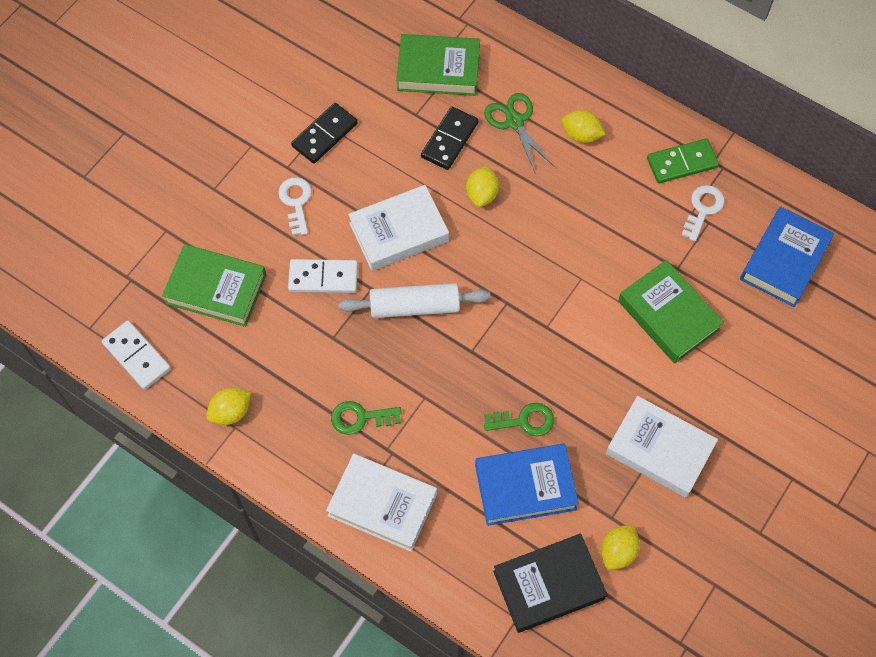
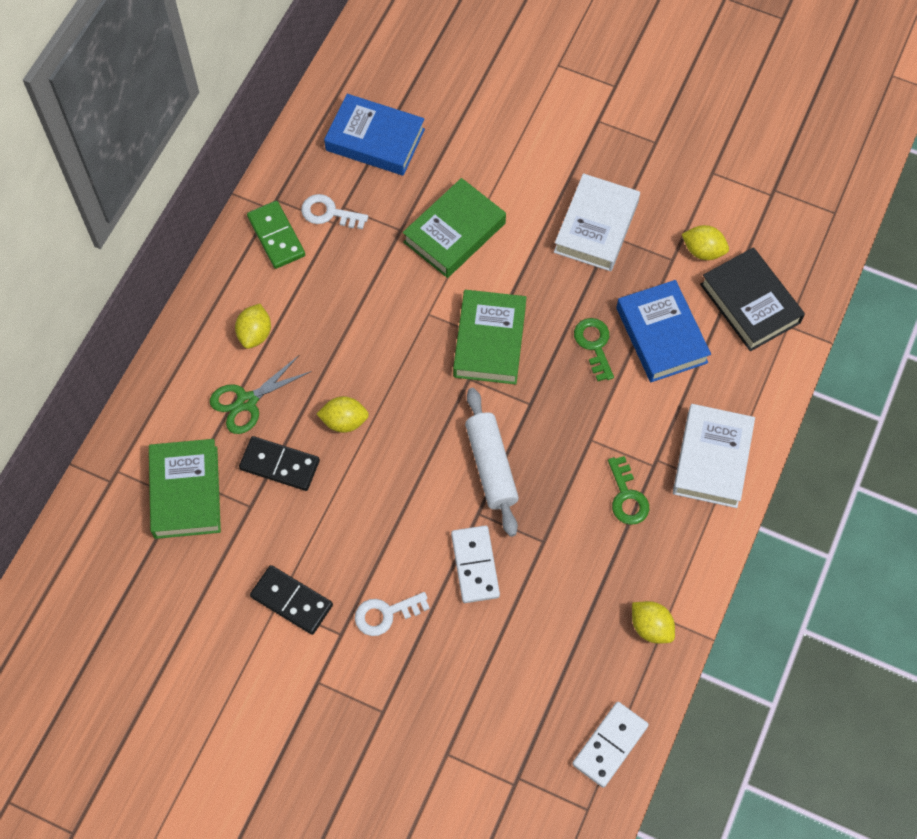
camera: 100 degrees left, 0 degrees up
green book [162,244,266,327] -> green book moved to [453,290,527,385]
white book [348,185,449,271] -> none

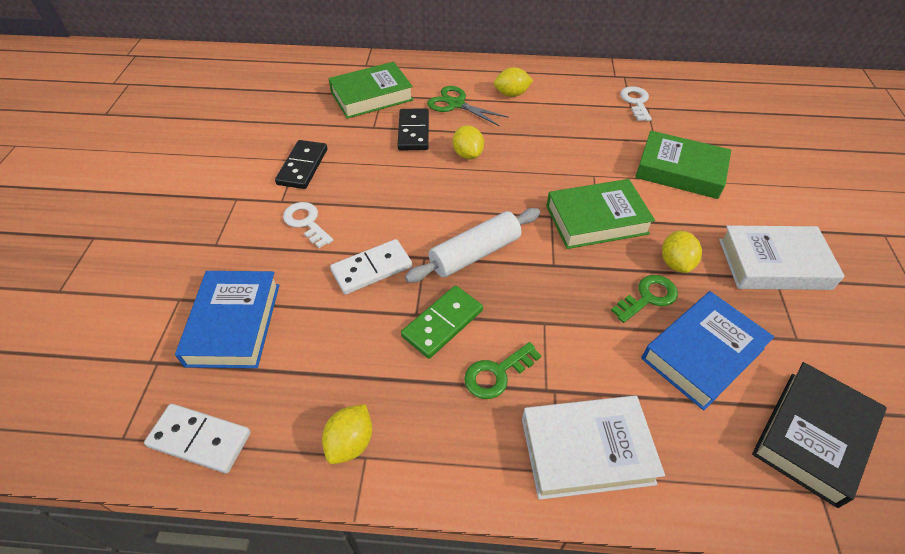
camera: 70 degrees right, 15 degrees down
green domino [247,201,305,269] -> green domino moved to [401,286,483,359]
blue book [324,94,425,175] -> blue book moved to [175,271,279,368]
yellow lemon [682,225,729,260] -> yellow lemon moved to [662,231,702,273]

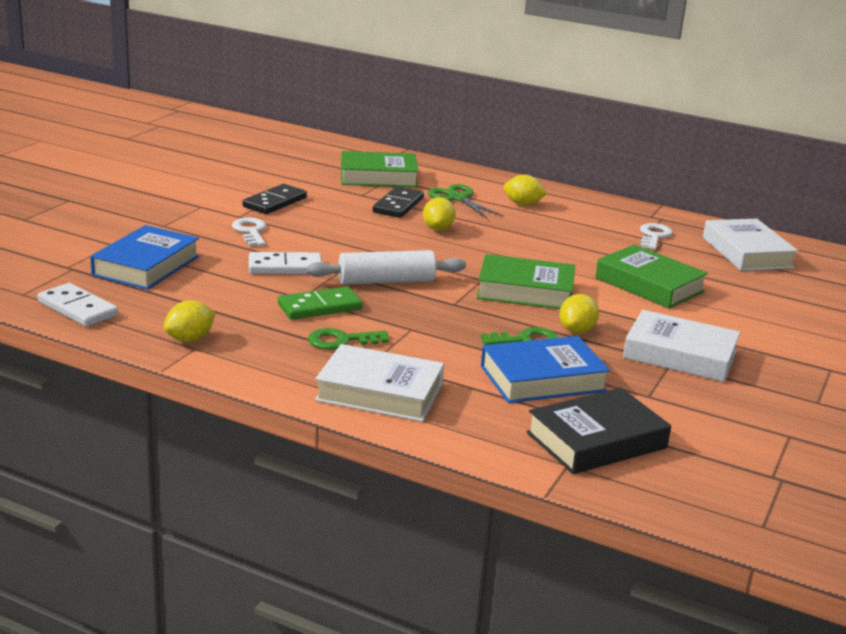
camera: 20 degrees right, 25 degrees down
none -> white book [703,219,798,271]

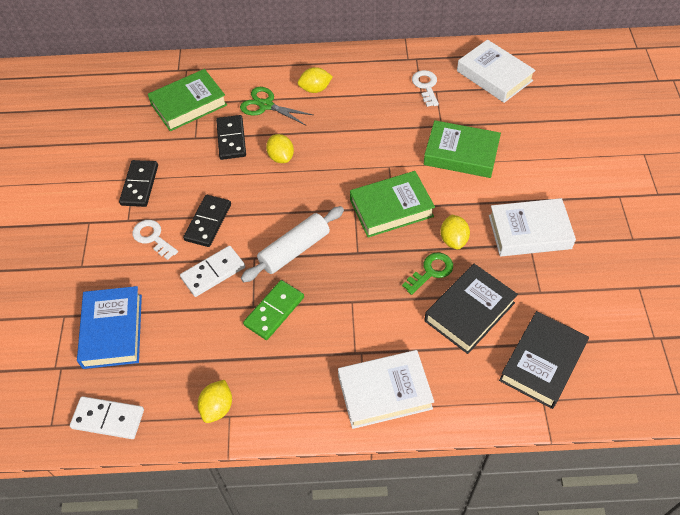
camera: 25 degrees left, 30 degrees up
green key [308,328,389,350] -> none
blue book [481,336,610,403] -> black book [424,264,518,354]
none -> black domino [183,195,231,247]

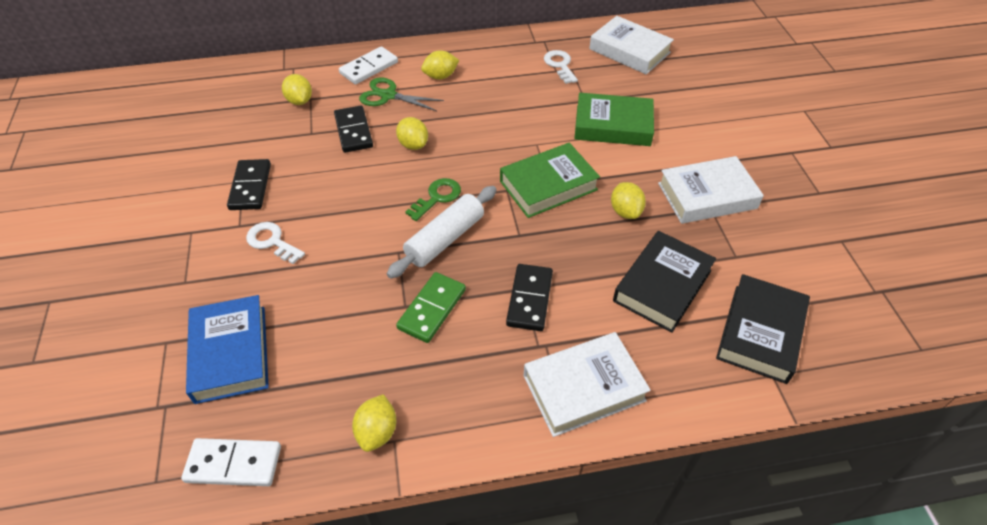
camera: 10 degrees left, 5 degrees down
green book [148,69,227,131] -> yellow lemon [282,74,312,105]
white domino [180,246,245,297] -> white domino moved to [339,46,398,85]
black domino [183,195,231,247] -> black domino moved to [506,264,553,331]
green key [402,252,453,295] -> green key moved to [405,178,461,221]

